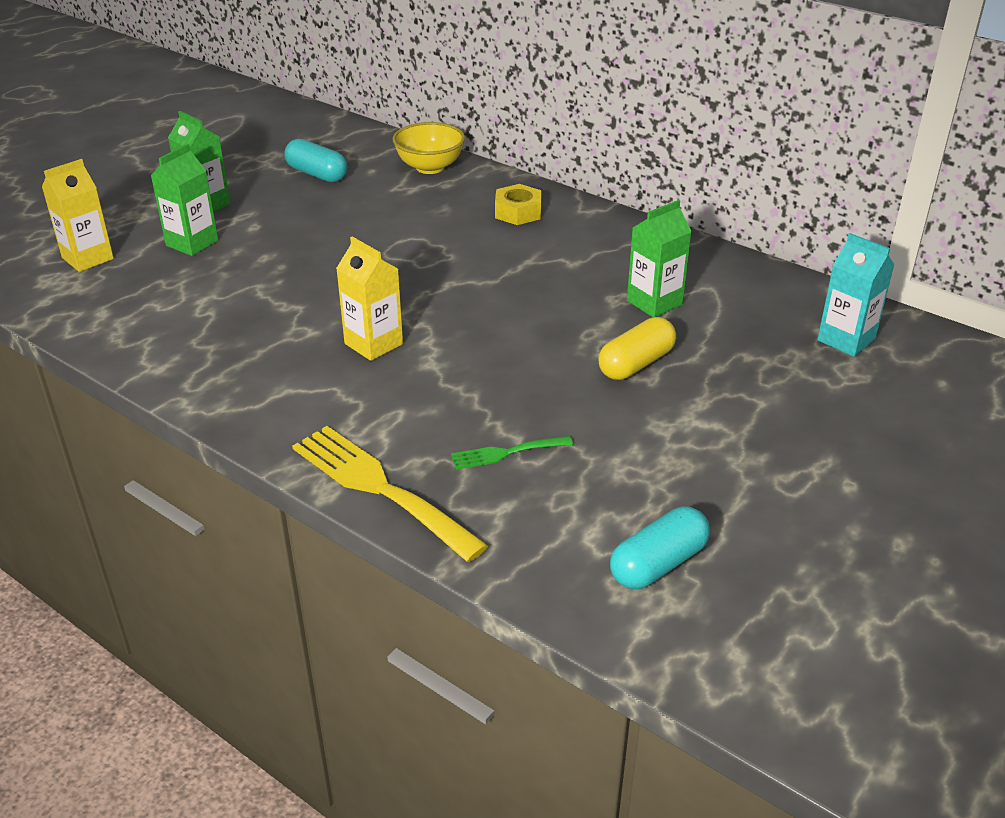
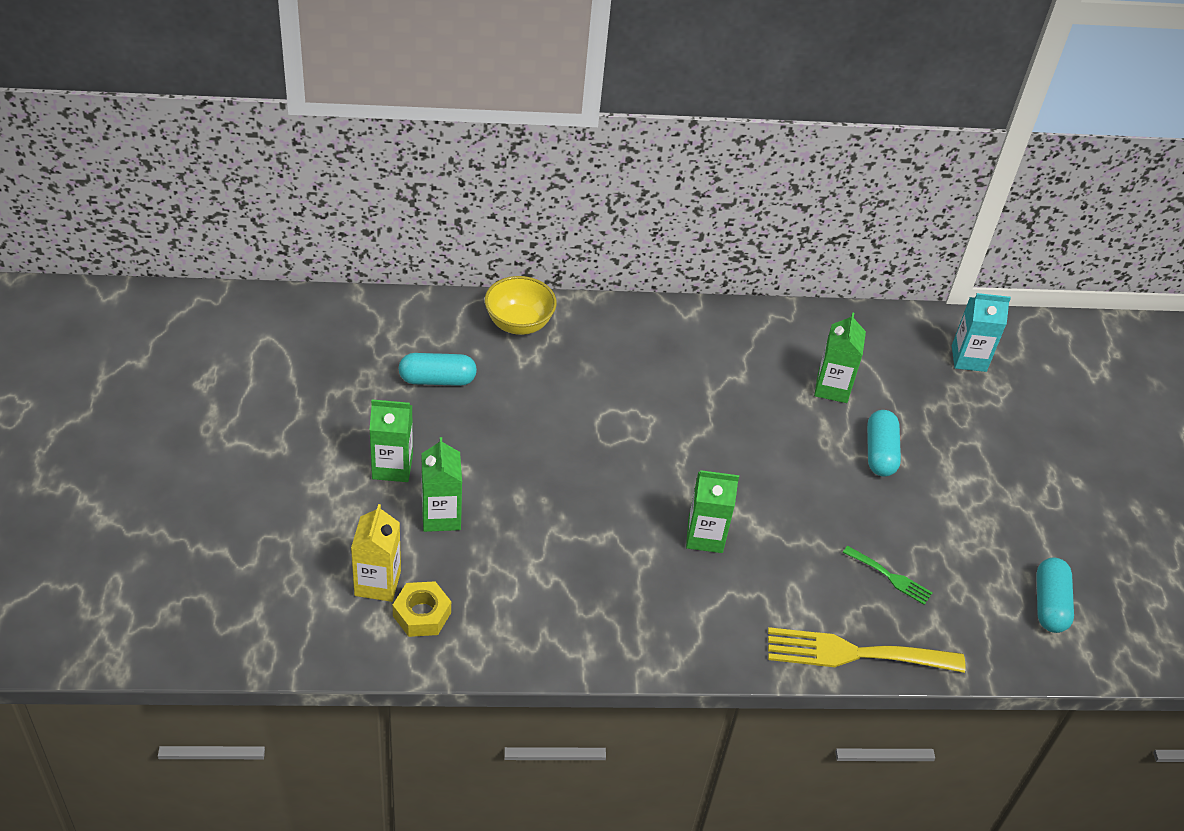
camera: 45 degrees left, 10 degrees up
yellow carton [336,236,403,361] -> green carton [686,470,739,553]
green fork [451,436,573,470] -> green fork turned 90 degrees counterclockwise [843,546,933,605]
yellow nut [495,184,542,225] -> yellow nut moved to [393,581,451,637]
yellow capsule [598,317,676,380] -> turquoise capsule [867,410,901,477]

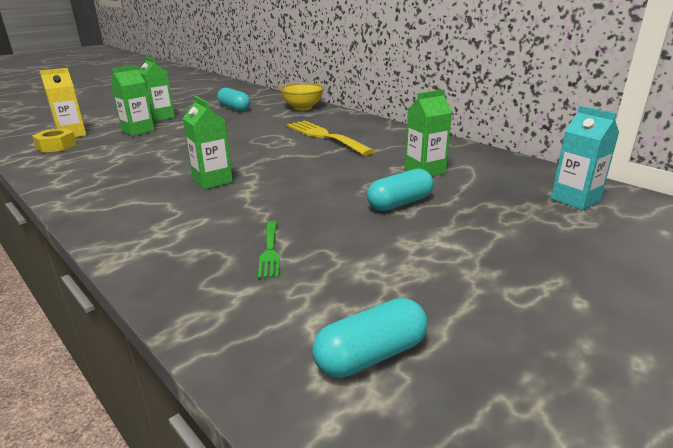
camera: 55 degrees right, 20 degrees down
yellow fork [768,627,965,673] -> yellow fork moved to [287,120,374,156]

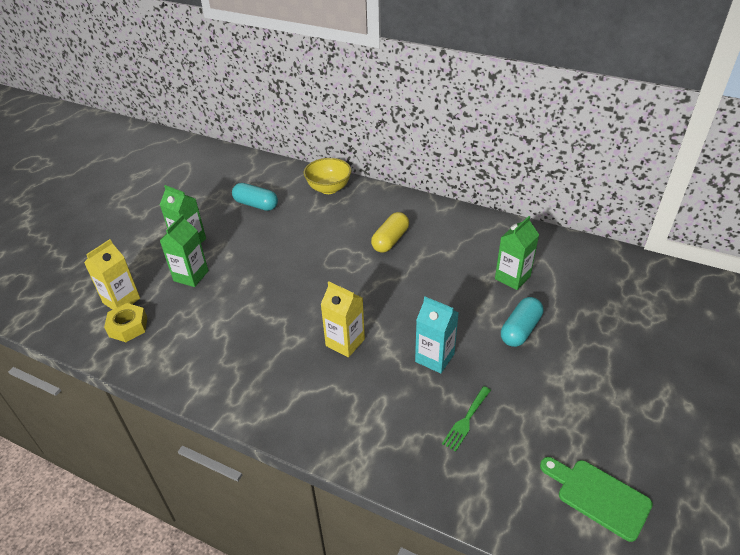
camera: 20 degrees left, 15 degrees up
green carton [182,96,233,190] -> yellow carton [320,282,365,358]
green fork [258,221,280,278] -> green fork turned 60 degrees clockwise [442,386,491,452]
yellow fork [287,120,374,156] -> yellow capsule [371,212,409,253]
turquoise capsule [313,298,428,378] -> green cutting board [540,457,653,542]
turquoise carton [551,106,619,210] -> turquoise carton moved to [415,297,459,374]

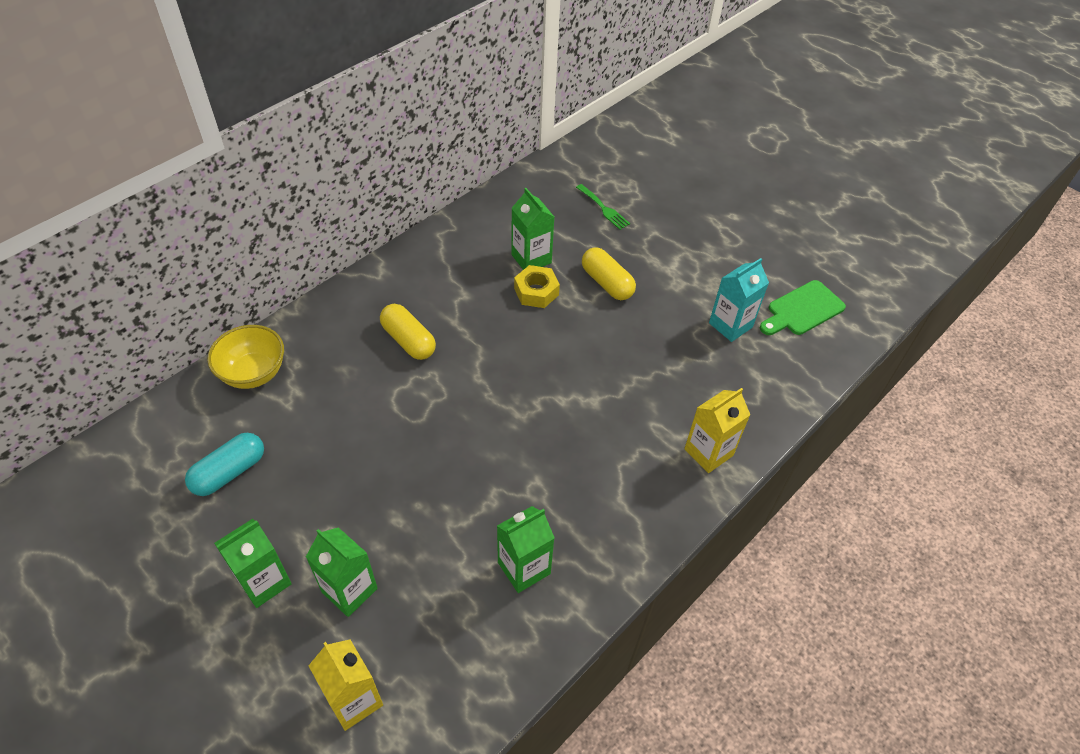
camera: 75 degrees left, 10 degrees up
yellow nut [104,303,147,342] -> yellow nut moved to [514,265,560,308]
yellow carton [320,282,365,358] -> yellow carton moved to [684,388,750,473]
turquoise carton [415,297,459,374] -> turquoise carton moved to [709,258,769,342]
green fork [442,386,491,452] -> green fork moved to [576,184,630,230]
turquoise capsule [501,297,543,347] -> yellow capsule [582,247,636,300]
none -> green carton [497,506,555,593]

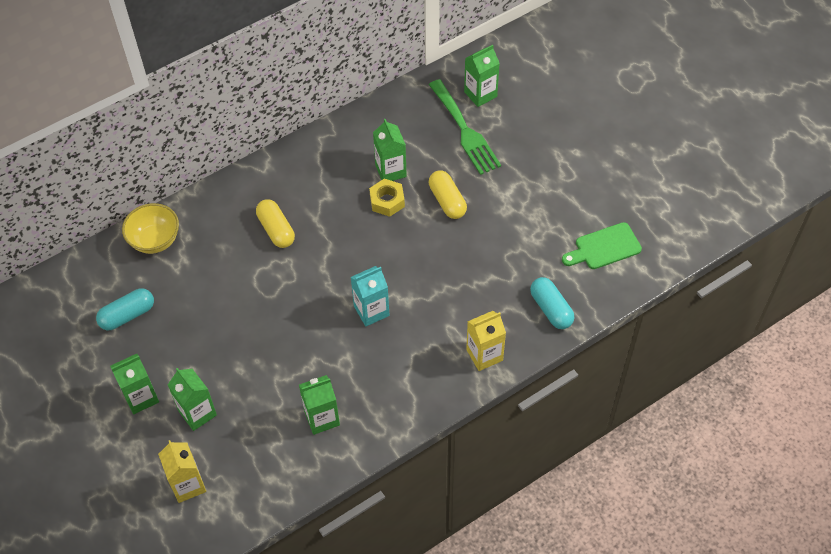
camera: 15 degrees right, 5 degrees up
green fork [576,184,630,230] -> green fork [429,79,501,175], size x1.97
turquoise carton [709,258,769,342] -> turquoise carton moved to [351,266,390,326]
none -> green carton [464,45,500,107]
none -> turquoise capsule [530,277,574,329]

